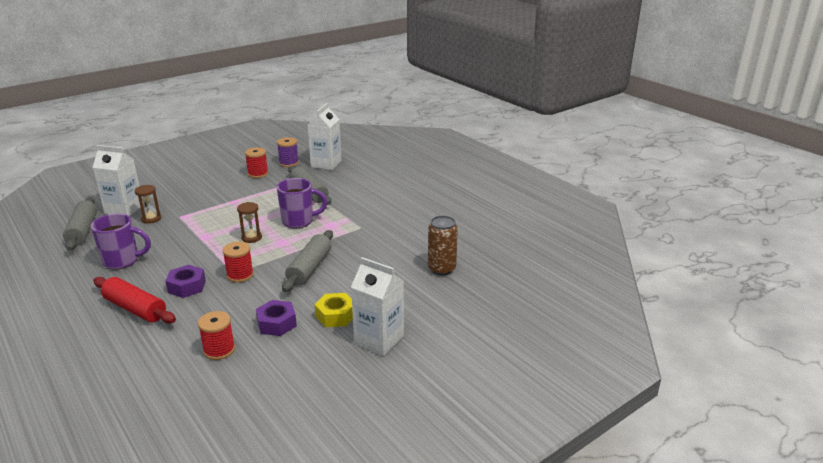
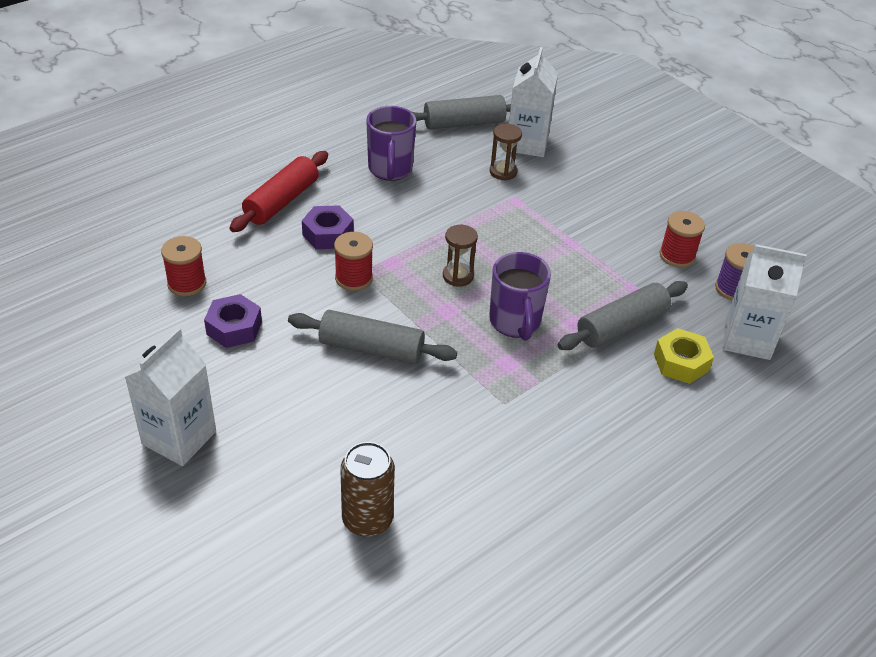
camera: 85 degrees right, 15 degrees up
yellow nut [315,293,353,327] -> yellow nut moved to [654,328,714,384]

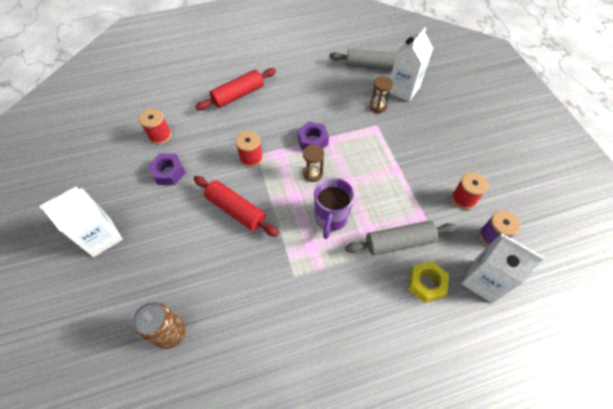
camera: 25 degrees right, 15 degrees up
grey rolling pin [288,310,457,364] -> red rolling pin [194,176,279,237]
purple nut [302,205,354,249] -> purple nut moved to [297,121,329,150]
purple mug [366,106,416,181] -> none

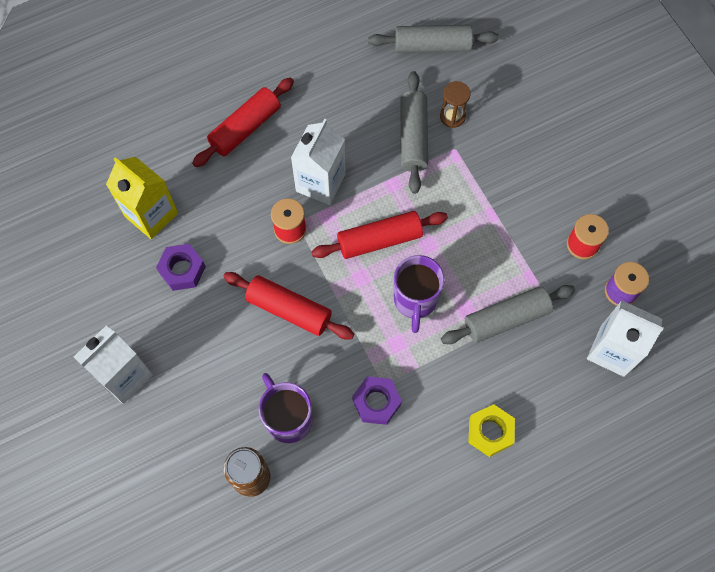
camera: 10 degrees left, 10 degrees up
red spool [139,109,171,144] -> yellow carton [106,157,178,239]
purple nut [297,121,329,150] -> purple nut moved to [352,376,402,425]
brown hourglass [303,145,324,182] -> red rolling pin [311,211,448,259]
white carton [390,28,433,102] -> white carton moved to [291,118,346,205]
yellow nut [408,261,449,303] -> yellow nut moved to [468,404,515,457]
none -> purple mug [258,373,312,443]
none -> grey rolling pin [400,71,428,194]

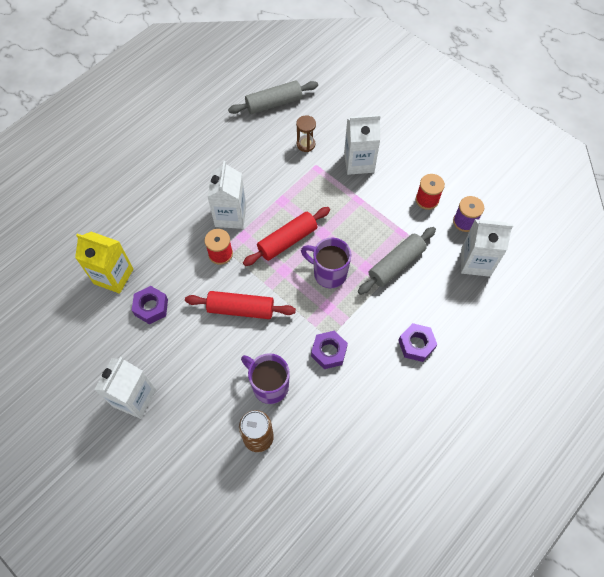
camera: 20 degrees left, 5 degrees down
red rolling pin [192,77,294,167] -> none
purple mug [394,255,445,333] -> purple mug turned 135 degrees clockwise [301,238,351,288]
grey rolling pin [400,71,428,194] -> none
yellow nut [468,404,515,457] -> purple nut [398,323,437,362]
none -> white carton [344,115,381,175]

